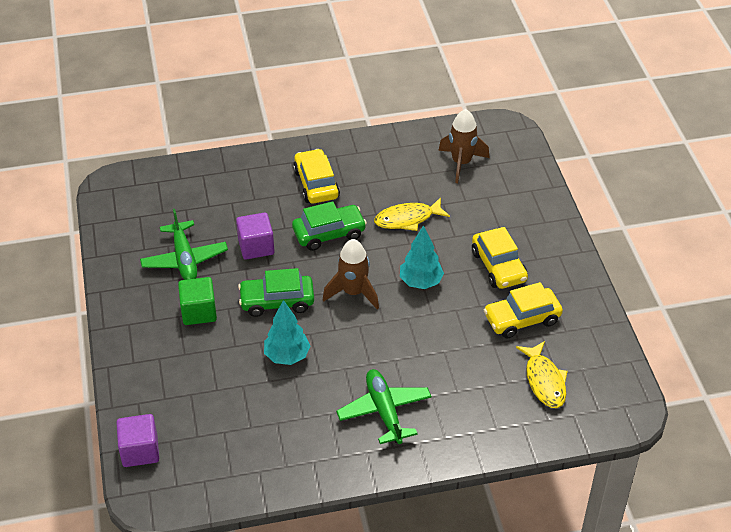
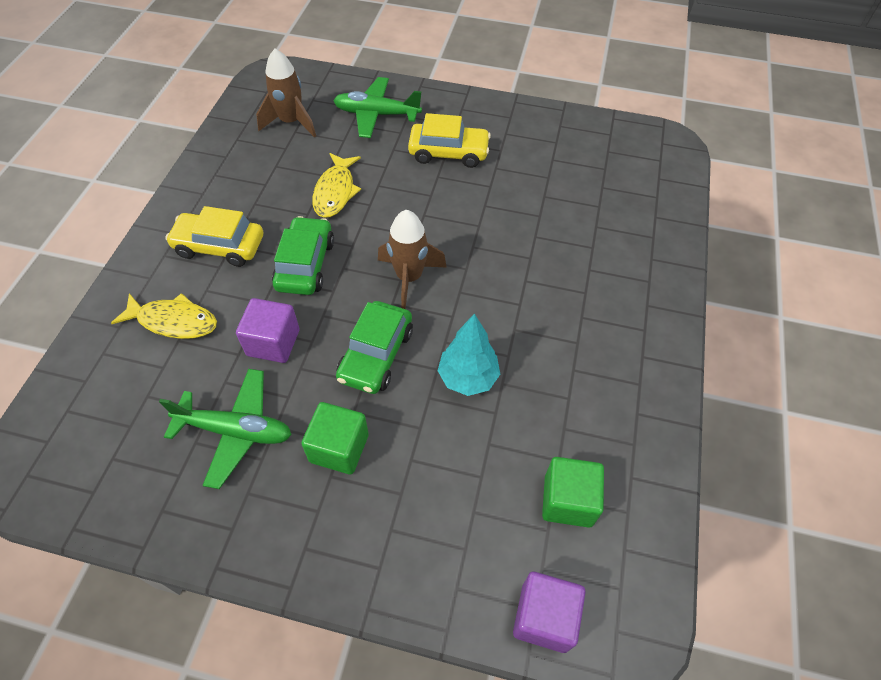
camera: 65 degrees left, 10 degrees up
green plane [336,369,432,444] -> green plane moved to [333,77,422,138]
turquoise tree [400,225,444,289] -> none
yellow car [484,282,563,338] -> none
yellow fish [516,341,568,408] -> yellow fish moved to [111,293,217,339]
none -> green cube [542,457,604,528]

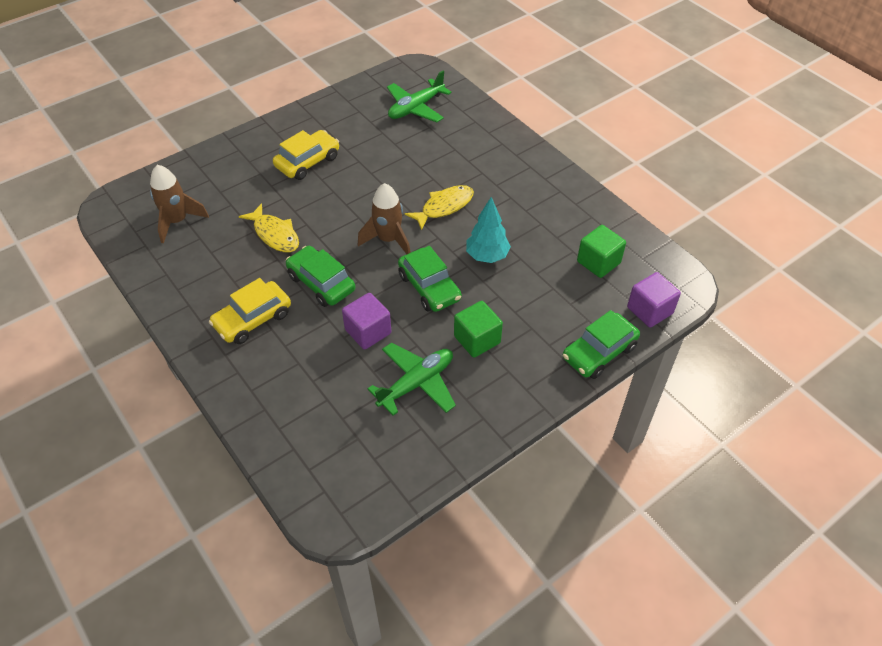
camera: 50 degrees left, 5 degrees down
yellow fish [111,293,217,339] -> yellow fish moved to [405,185,474,230]
green plane [333,77,422,138] -> green plane moved to [387,71,452,123]
none -> green car [563,310,640,379]

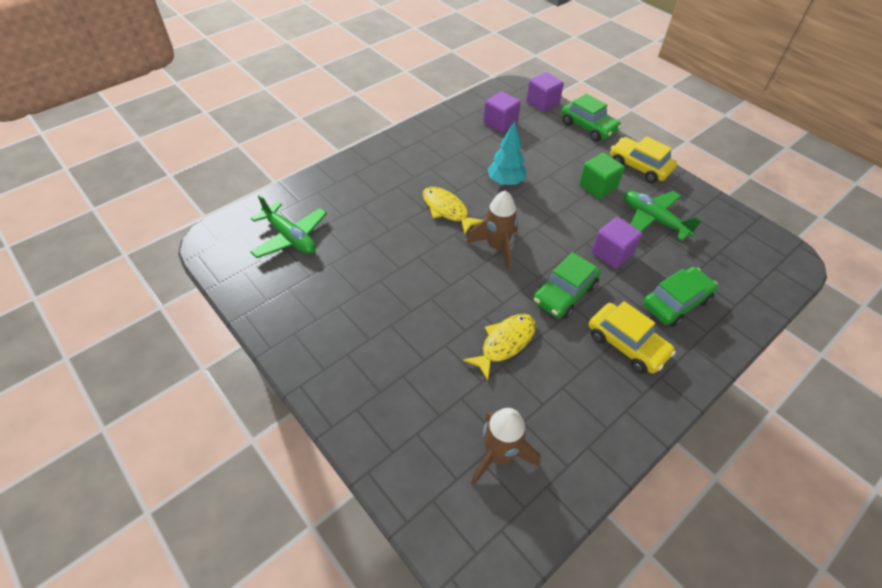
camera: 95 degrees left, 0 degrees up
yellow car [273,130,339,180] -> yellow car moved to [610,136,677,183]
green car [398,246,462,312] -> green car moved to [643,267,718,327]
green cube [577,225,626,278] -> purple cube [483,91,521,133]

